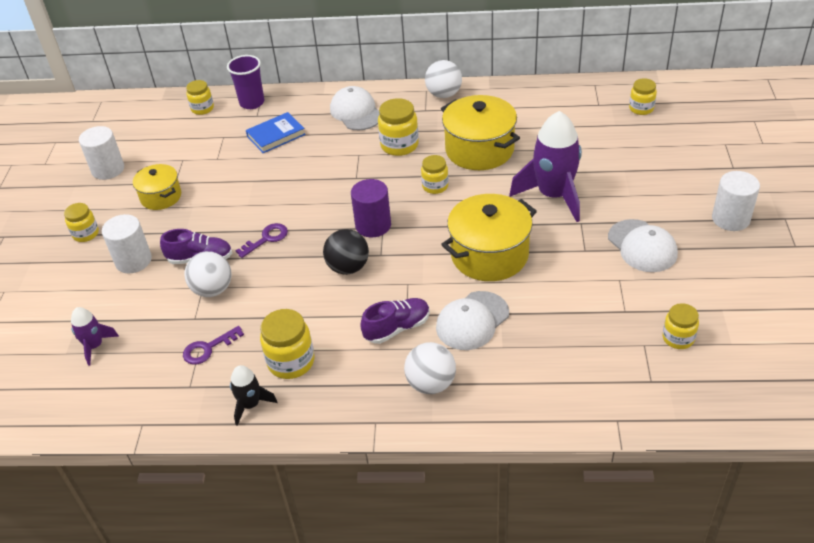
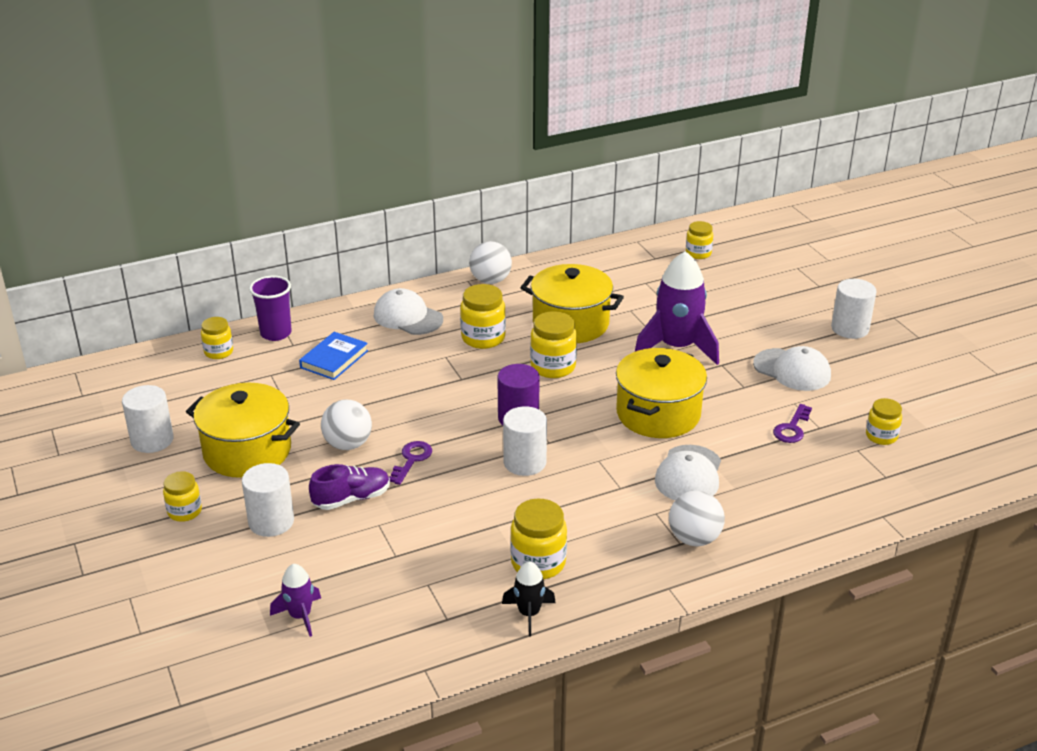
camera: 30 degrees left, 10 degrees down
yellow pot [133,164,181,210] -> yellow pot [186,383,300,478], size x1.69
purple key [183,326,244,365] -> purple key moved to [773,404,812,443]
white ball [185,251,231,297] -> white ball moved to [321,400,372,450]
black ball [323,229,369,275] -> white cylinder [503,406,547,476]
purple shoe [360,298,430,344] -> none
yellow jar [421,155,448,194] -> yellow jar [530,311,577,378], size x1.54

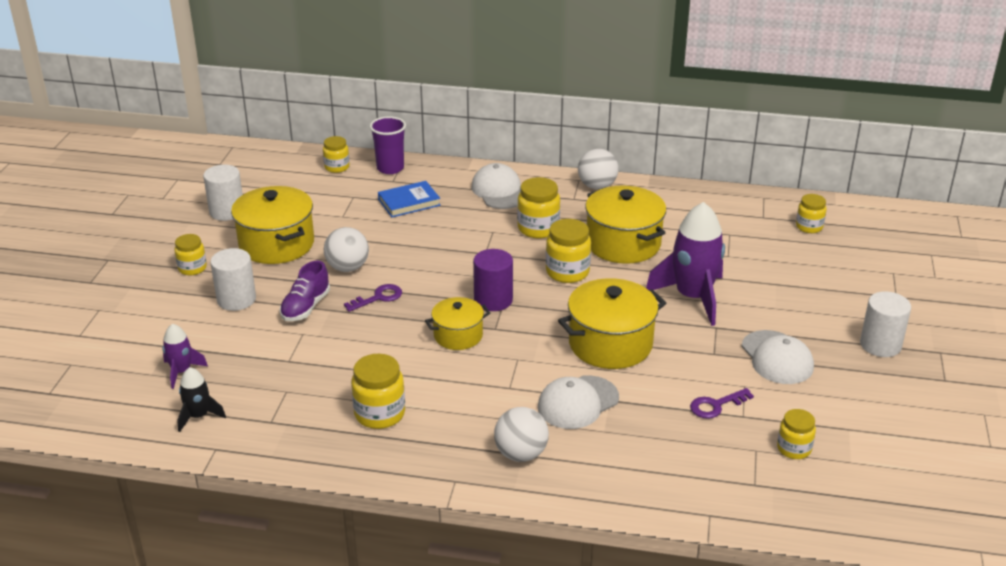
camera: 35 degrees right, 0 degrees up
purple shoe [309,464,390,510] -> purple shoe turned 105 degrees clockwise [280,260,330,321]
black rocket [502,561,556,637] -> black rocket moved to [177,367,226,432]
white cylinder [503,406,547,476] -> yellow pot [425,297,490,350]

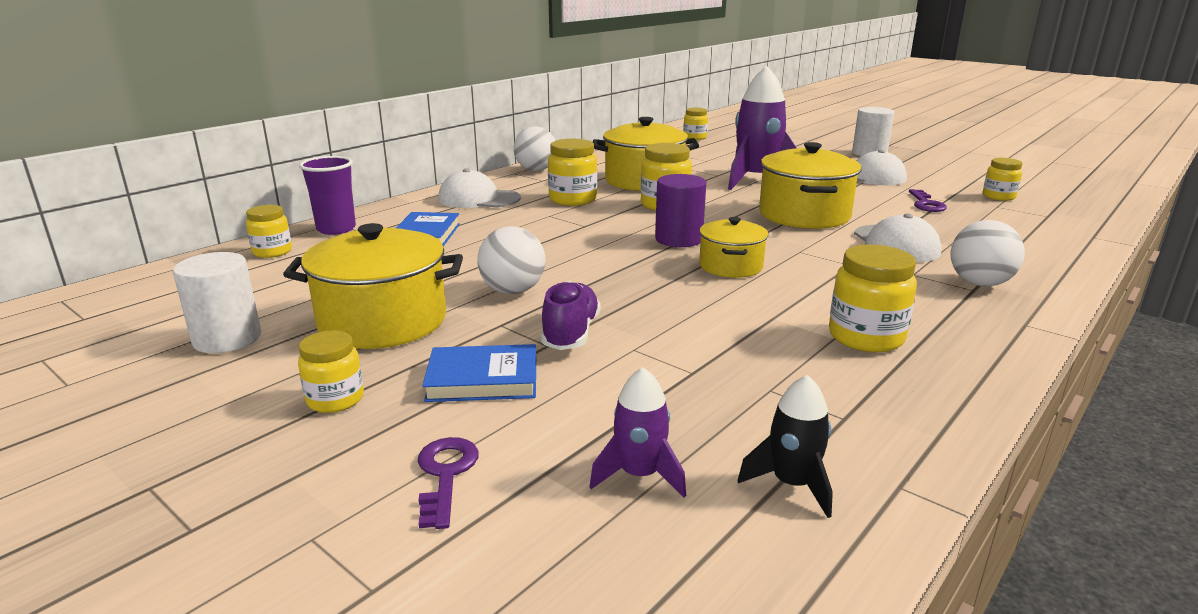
camera: 60 degrees left, 10 degrees down
white cylinder [210,248,256,311] -> blue book [422,344,536,402]
purple shoe [280,260,330,321] -> purple shoe turned 135 degrees counterclockwise [541,281,601,350]
purple key [344,284,402,312] -> purple key moved to [418,437,479,529]

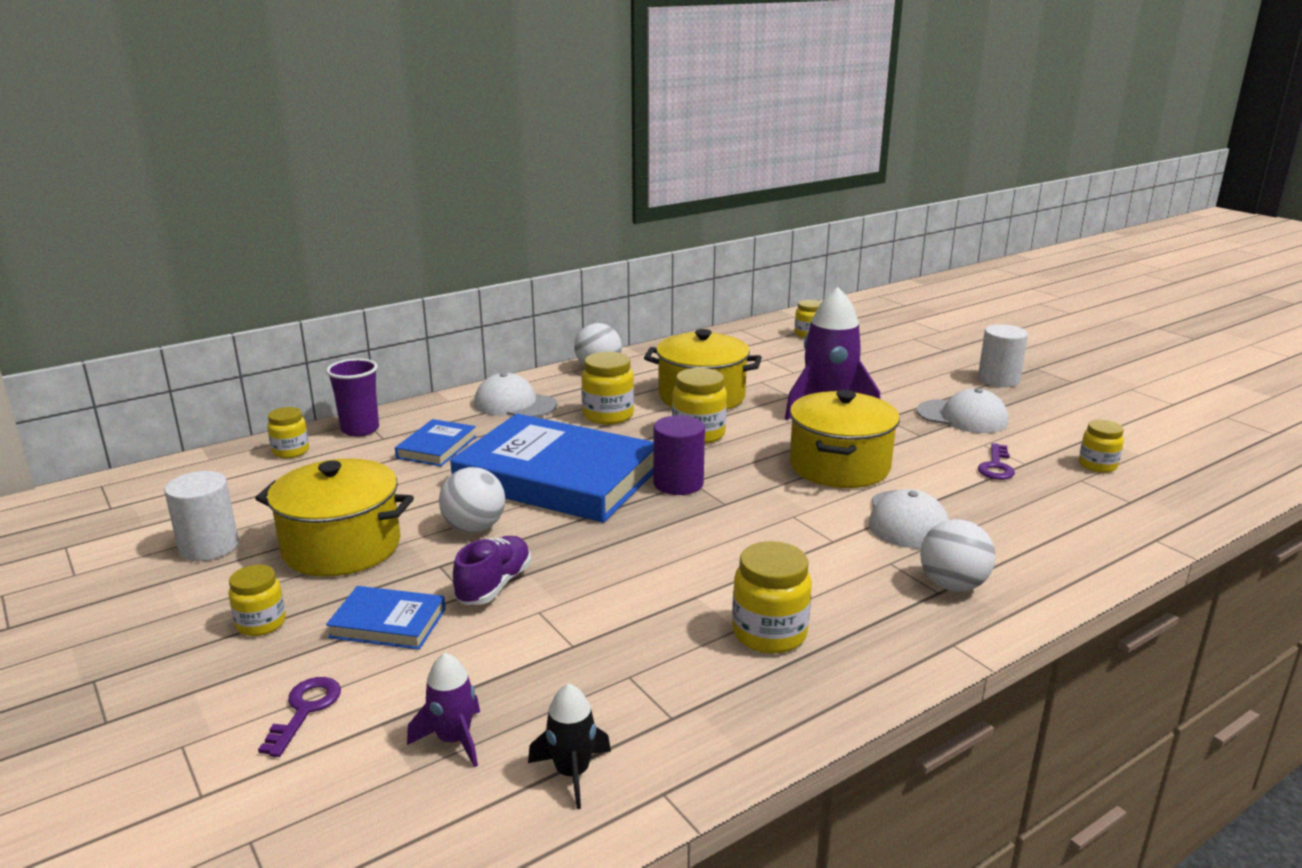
camera: 15 degrees right, 0 degrees up
yellow pot [699,217,768,278] -> none
none -> blue book [450,414,653,523]

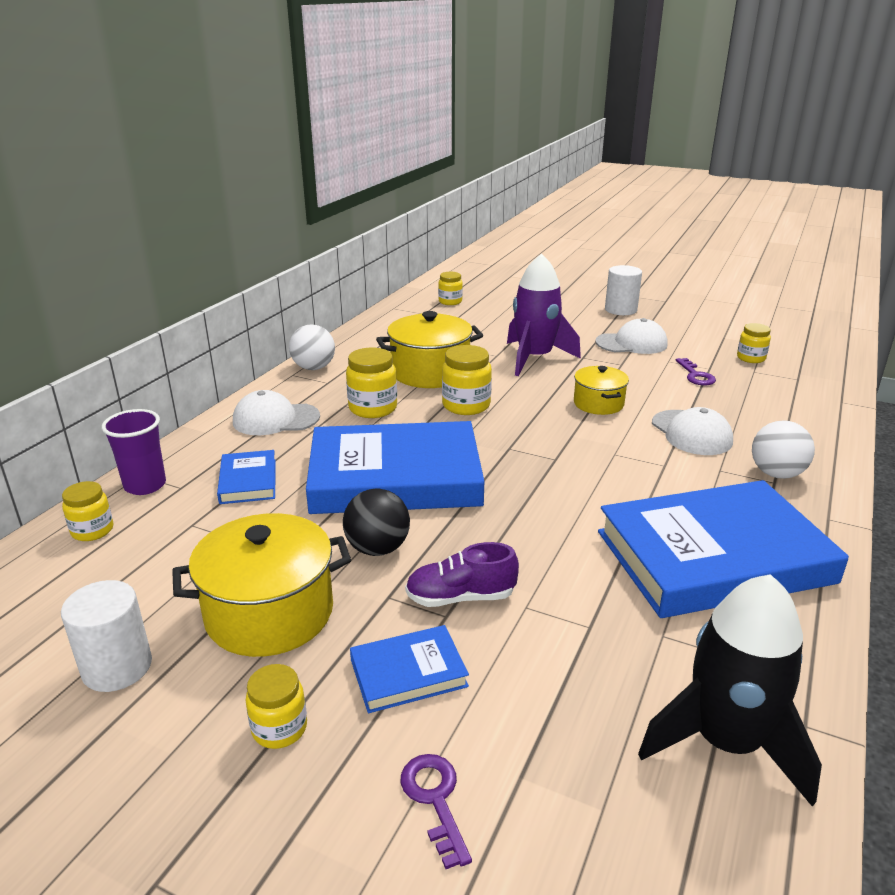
camera: 30 degrees left, 5 degrees up
purple rocket [407,653,480,767] -> none
white ball [439,467,505,533] -> black ball [343,489,410,556]
purple shoe [453,536,531,605] -> purple shoe turned 90 degrees counterclockwise [405,542,519,607]
black rocket [528,683,611,809] -> black rocket [638,574,822,807], size x2.00
purple cylinder [653,415,705,495] -> none
yellow jar [732,541,812,654] -> blue book [598,480,849,618]
yellow pot [790,390,900,488] -> yellow pot [574,366,629,415], size x0.59

